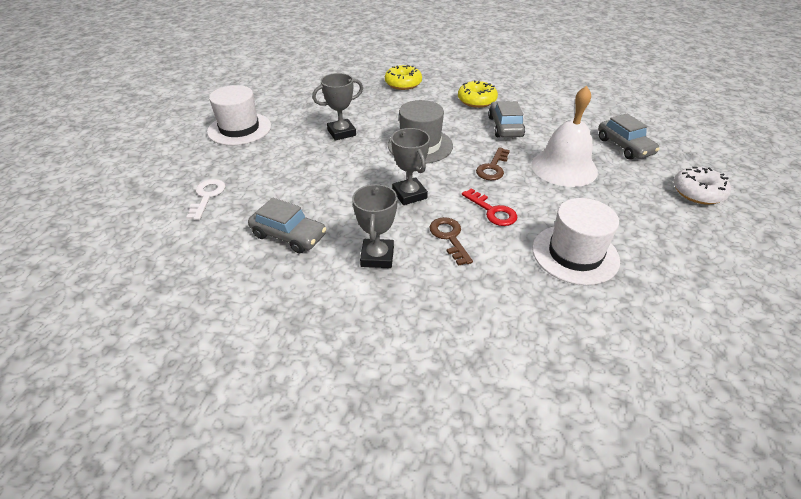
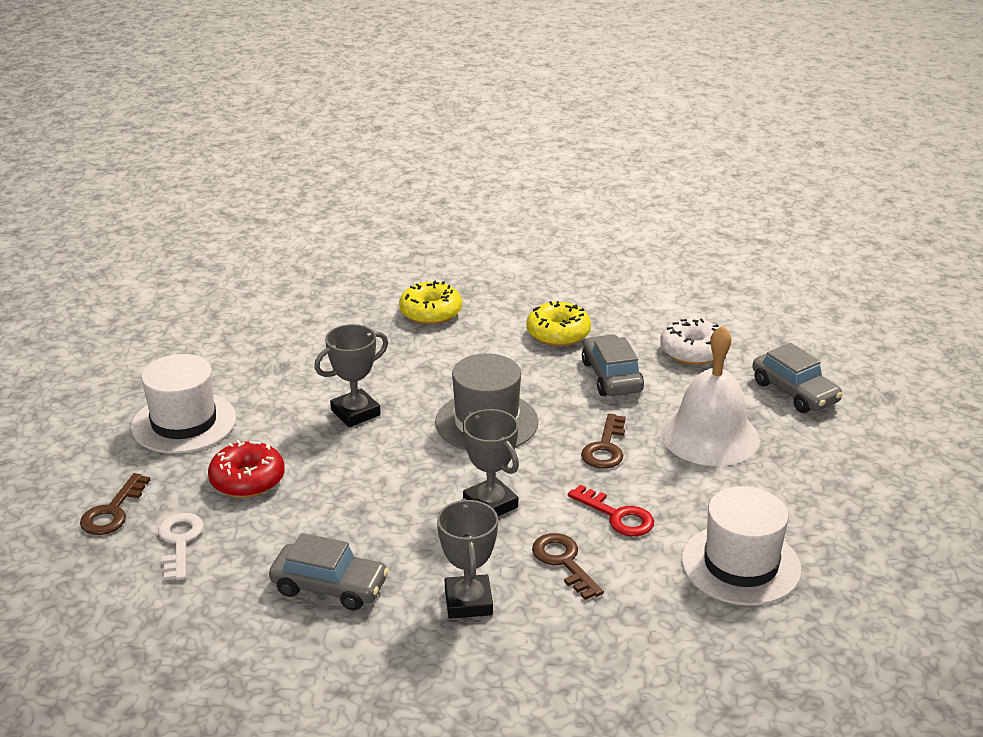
camera: 10 degrees left, 10 degrees down
white donut [674,167,731,204] -> white donut moved to [660,319,719,365]
none -> brown key [80,473,150,535]
none -> red donut [208,440,285,498]

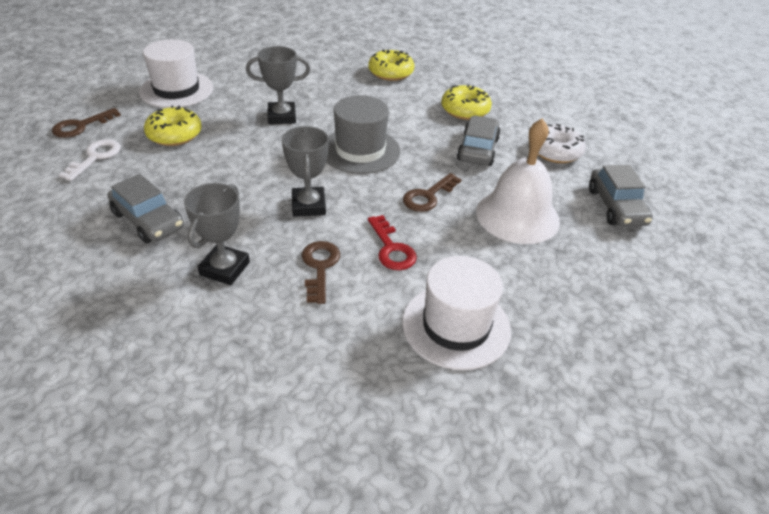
camera: 25 degrees right, 10 degrees up
red donut [208,440,285,498] -> yellow donut [144,105,202,146]

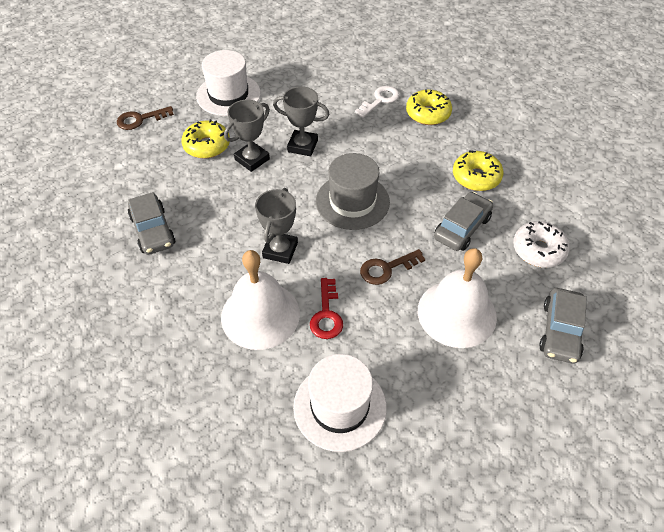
camera: 25 degrees right, 10 degrees up
white key [59,139,121,181] -> white key moved to [355,86,400,118]
grey trophy [184,183,250,285] -> grey trophy moved to [224,100,270,172]
brown key [302,241,340,304] -> white bell [221,250,300,350]

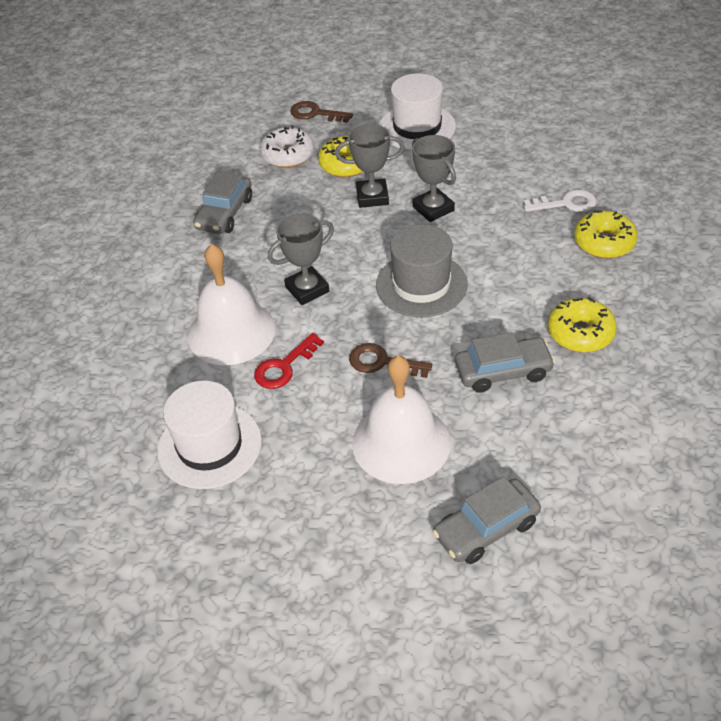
camera: 45 degrees right, 5 degrees down
white donut [513,221,570,268] -> white donut moved to [260,126,314,168]

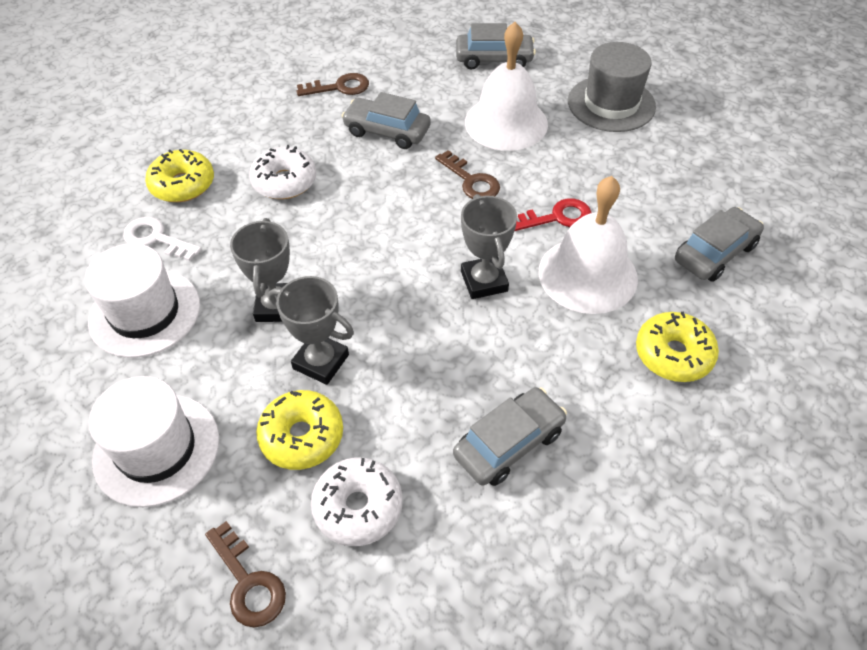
camera: 150 degrees left, 5 degrees up
white hat [157,380,262,489] -> white hat moved to [84,243,200,358]
grey trophy [268,214,334,305] -> grey trophy turned 75 degrees clockwise [461,194,517,299]
grey hat [376,224,468,317] -> grey hat moved to [568,42,656,132]
yellow donut [548,297,617,352] -> yellow donut moved to [636,312,719,382]
none -> white donut [249,145,316,199]
none -> brown key [296,73,369,96]
none -> grey car [675,207,764,282]

